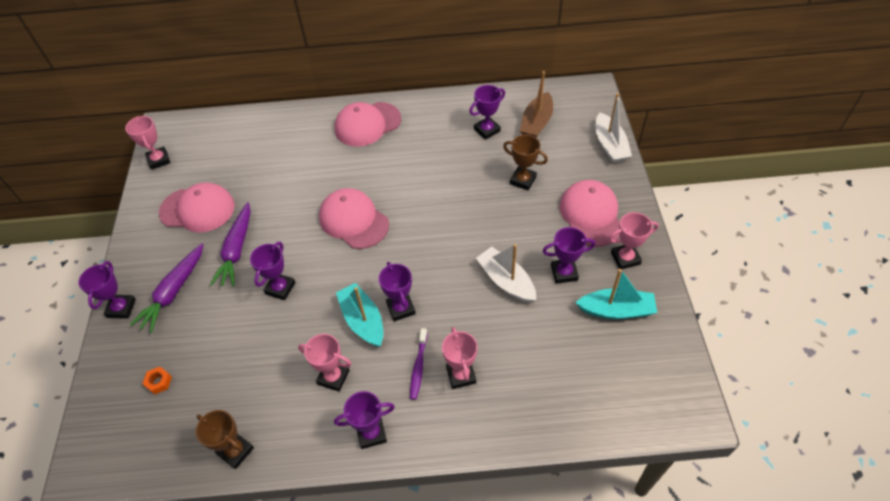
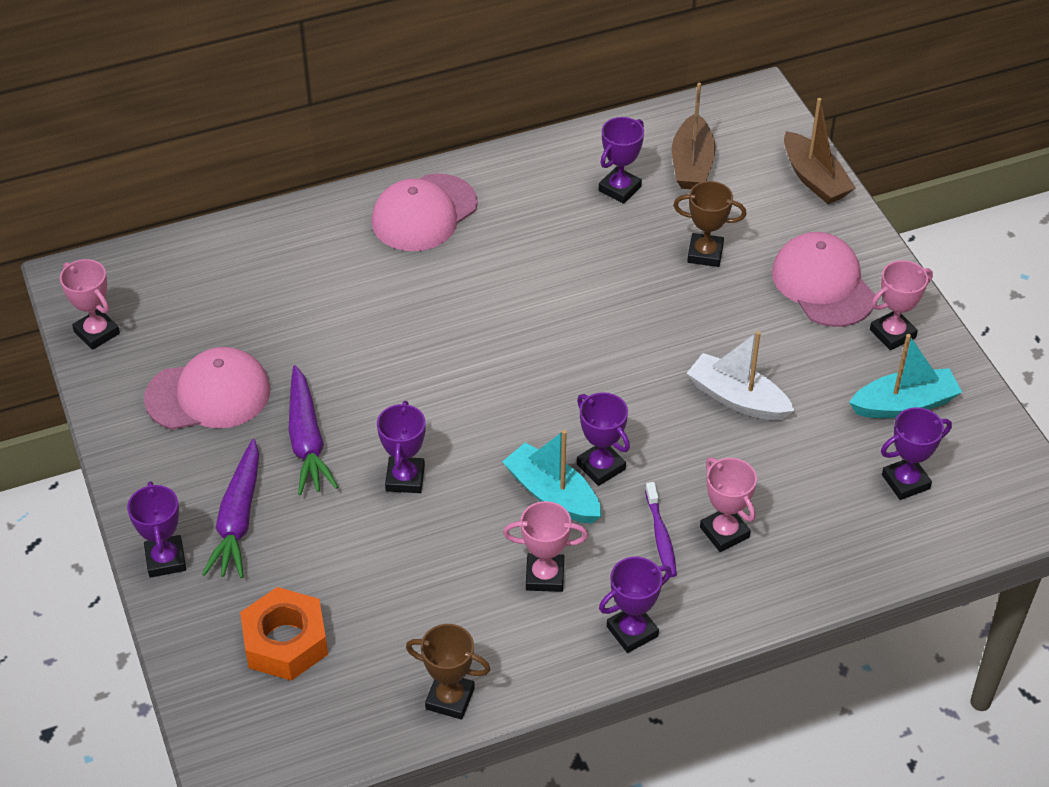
camera: 20 degrees left, 5 degrees down
orange nut [142,367,172,394] -> orange nut [240,587,328,681], size x2.27
pink cap [319,188,389,249] -> none
purple trophy [543,227,595,284] -> purple trophy moved to [881,407,952,500]
white boat [596,93,632,163] -> brown boat [784,98,856,204]

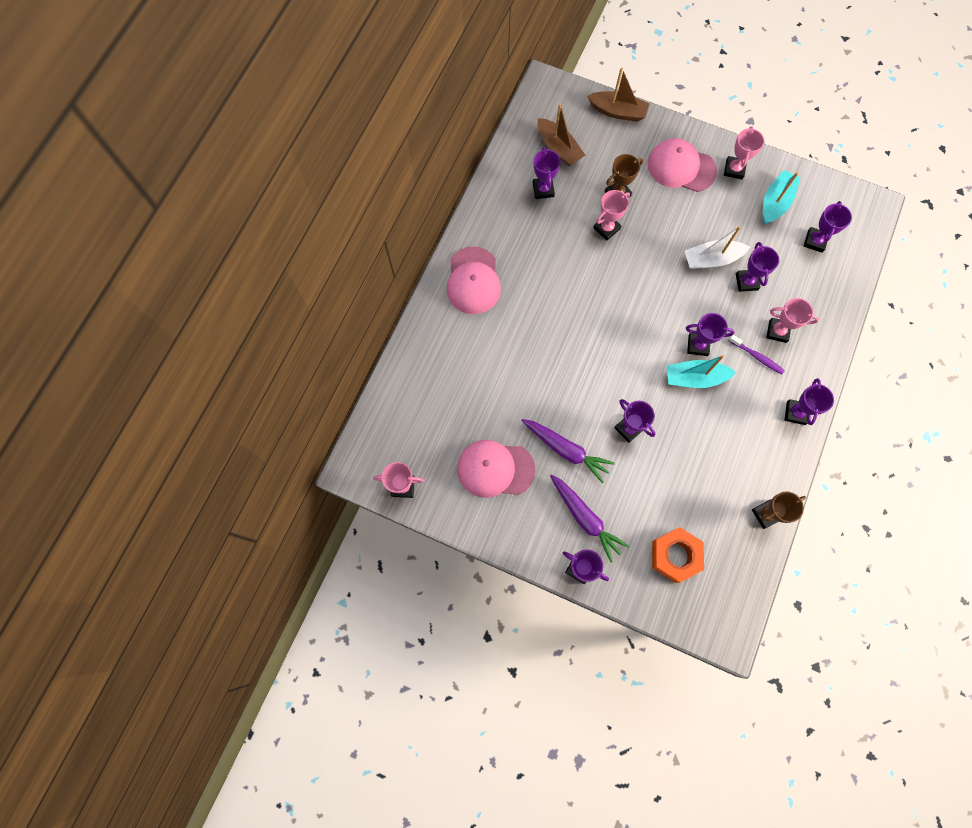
camera: 45 degrees left, 25 degrees up
pink cap [144,347,270,430] -> pink cap turned 120 degrees counterclockwise [457,440,535,498]
pink trophy [503,501,588,592] -> pink trophy moved to [593,190,630,241]
none -> purple trophy [736,242,779,292]

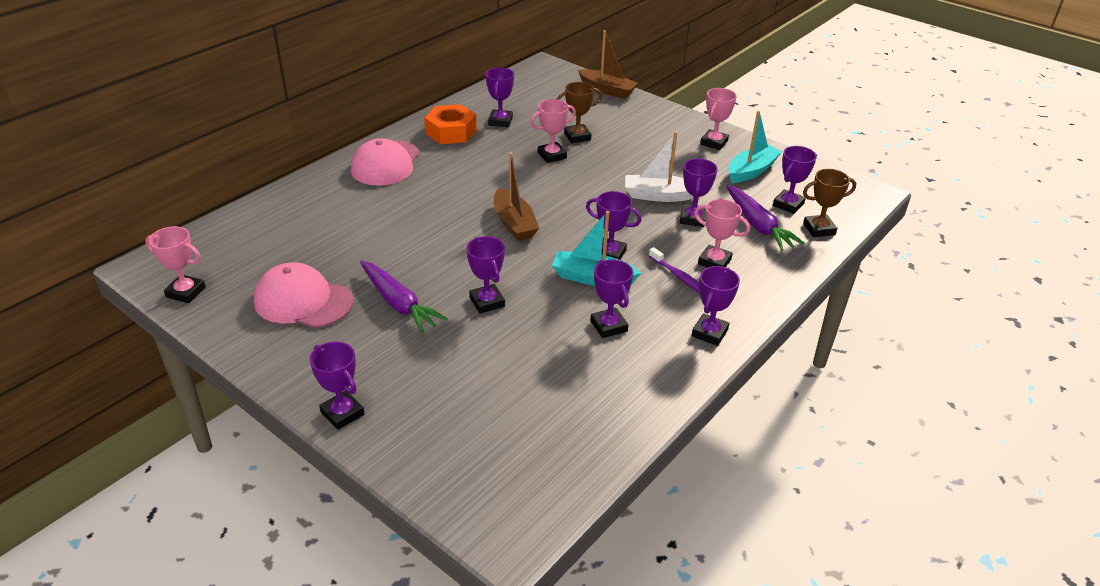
camera: 15 degrees right, 35 degrees down
brown boat [537,103,585,166] -> brown boat moved to [494,152,539,241]
purple carrot [550,474,629,563] -> purple carrot moved to [726,185,805,251]
pink cap [647,138,717,192] -> none
orange nut [652,527,704,583] -> orange nut moved to [424,104,477,144]
brown trophy [752,491,806,529] -> brown trophy moved to [803,169,856,237]
none -> purple trophy [591,259,633,338]

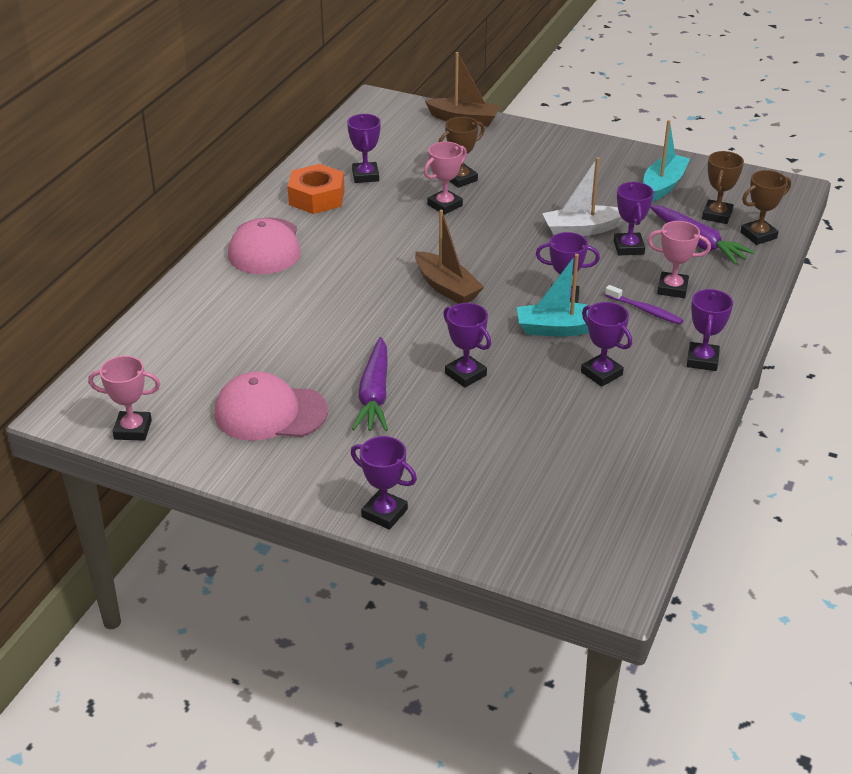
camera: 15 degrees left, 0 degrees up
purple carrot [360,261,448,333] -> purple carrot turned 60 degrees clockwise [352,337,388,431]
pink trophy [700,88,737,150] -> none
purple trophy [773,146,817,214] -> brown trophy [702,151,744,224]

